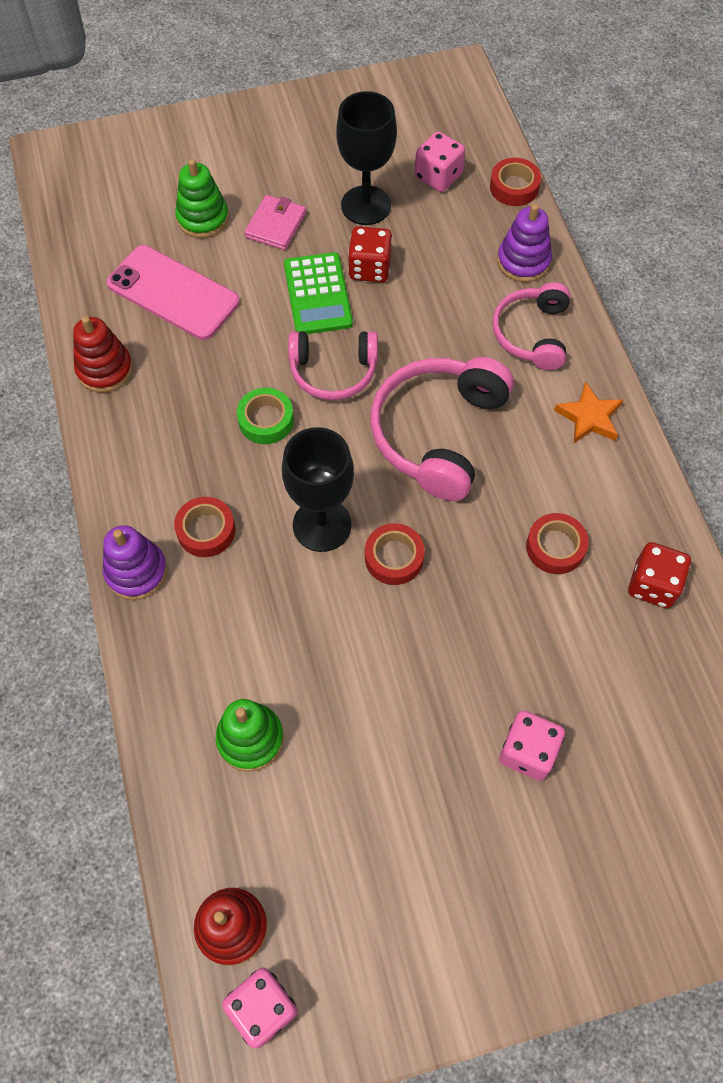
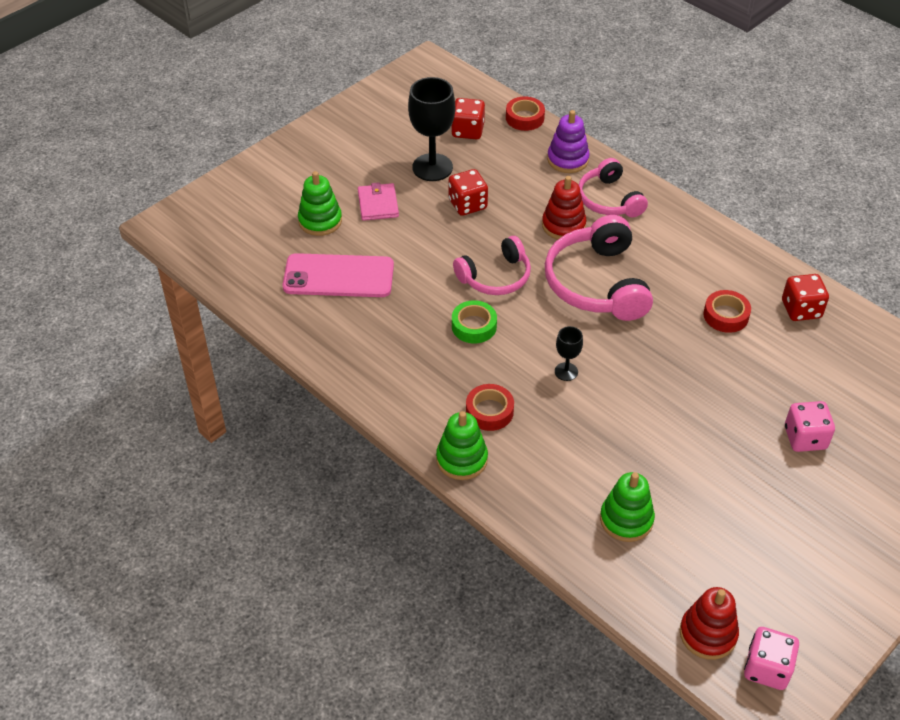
camera: 30 degrees left, 15 degrees down
red stacking toy [73,316,133,393] -> red stacking toy moved to [542,176,586,240]
purple stacking toy [103,525,167,600] -> green stacking toy [436,411,488,480]
black goblet [282,427,354,552] -> black goblet [555,326,583,381], size x0.50
green calculator [284,252,353,334] -> none
red tape [365,523,425,585] -> none
pink dice [415,131,465,192] -> red dice [451,98,485,139]
orange star [554,382,623,443] -> none

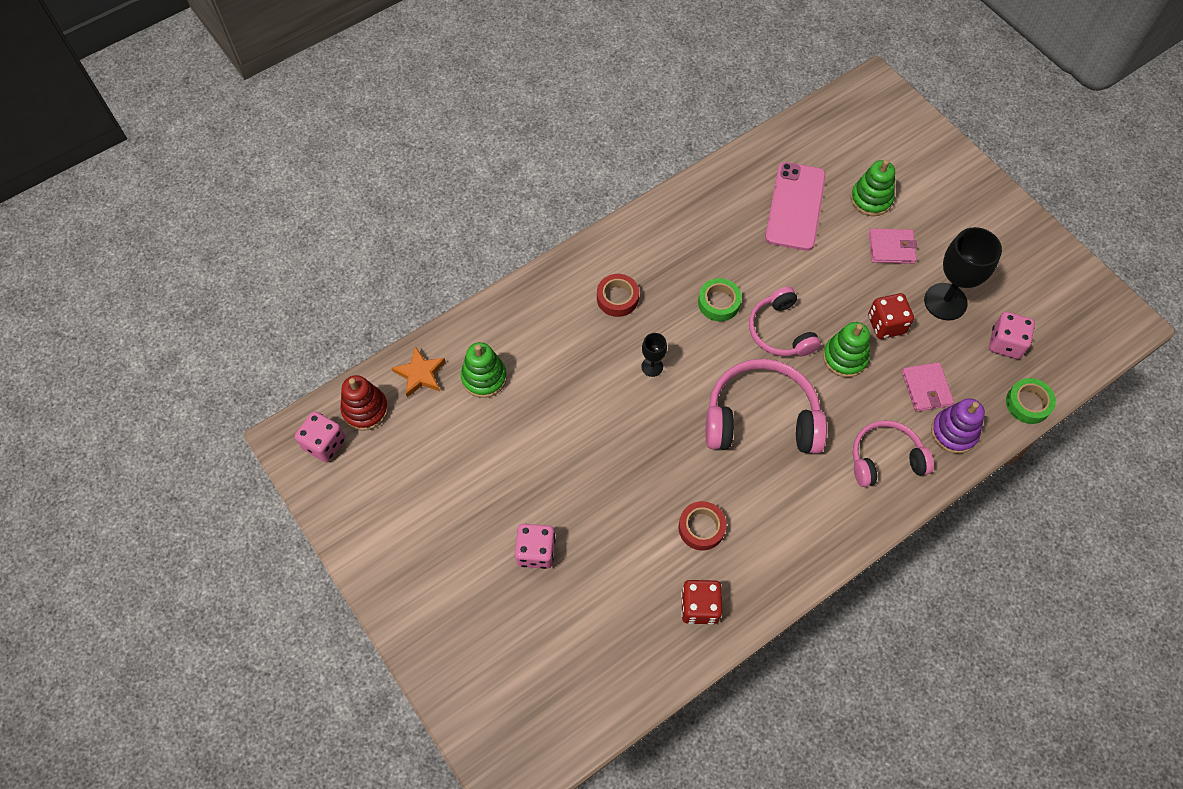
camera: 100 degrees right, 15 degrees up
green stacking toy [436,411,488,480] -> green stacking toy moved to [823,322,870,377]
red dice [451,98,485,139] -> pink dice [989,312,1035,359]
red tape [506,96,545,131] -> green tape [1006,378,1056,424]
red stacking toy [542,176,586,240] -> none
none -> orange star [392,346,446,397]
none -> pink wallet [902,362,954,412]

